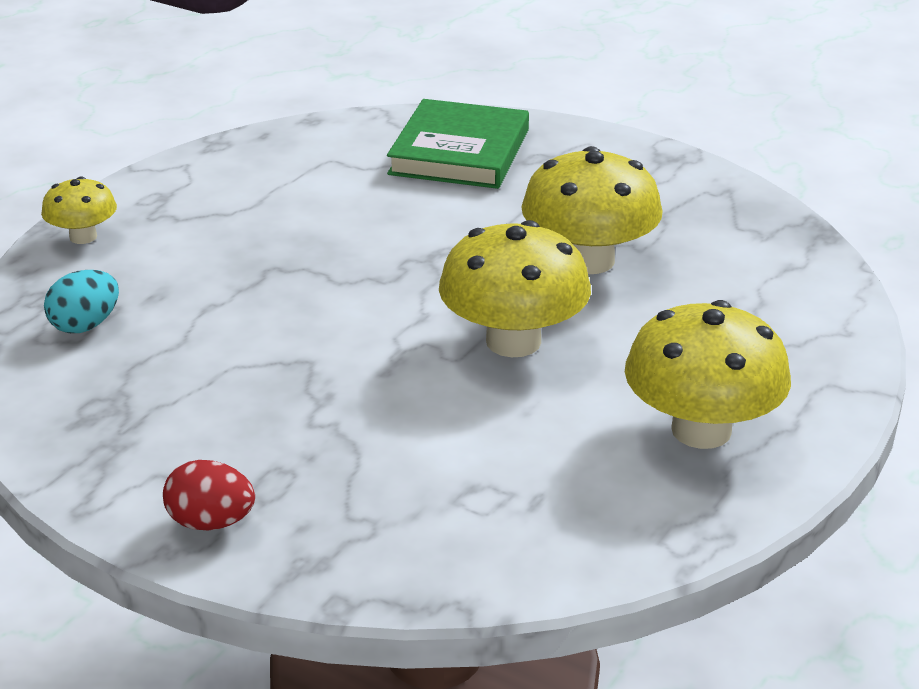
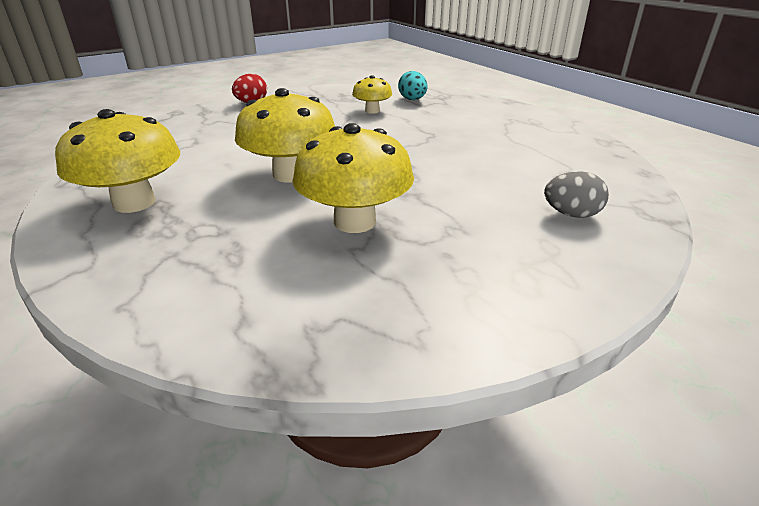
camera: 115 degrees right, 0 degrees up
yellow mushroom [41,176,117,244] -> yellow mushroom moved to [352,75,392,114]
green book [387,99,529,189] -> grey egg [544,171,609,218]

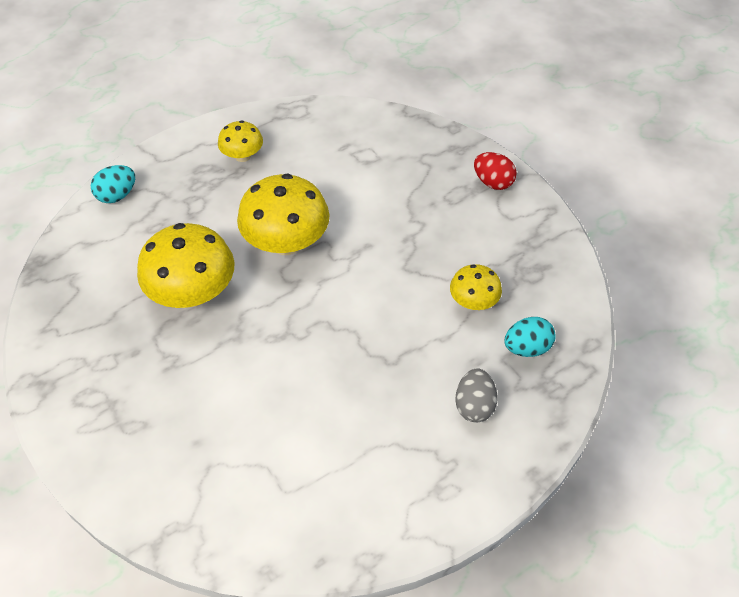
camera: 90 degrees right, 20 degrees up
yellow mushroom [55,109,180,213] -> yellow mushroom [218,120,263,162], size x0.54
grey egg [544,171,609,218] -> grey egg moved to [455,368,498,423]
none -> turquoise egg [91,165,135,203]

